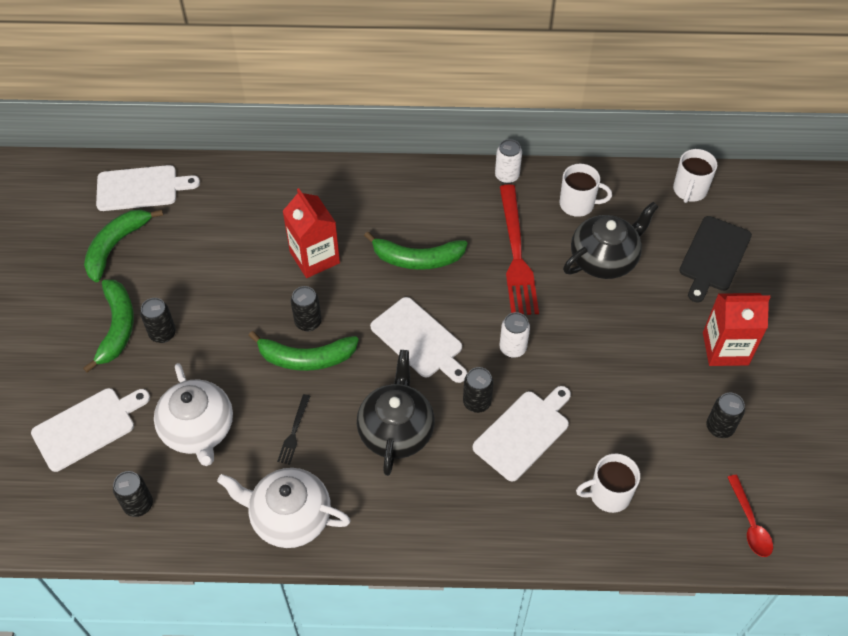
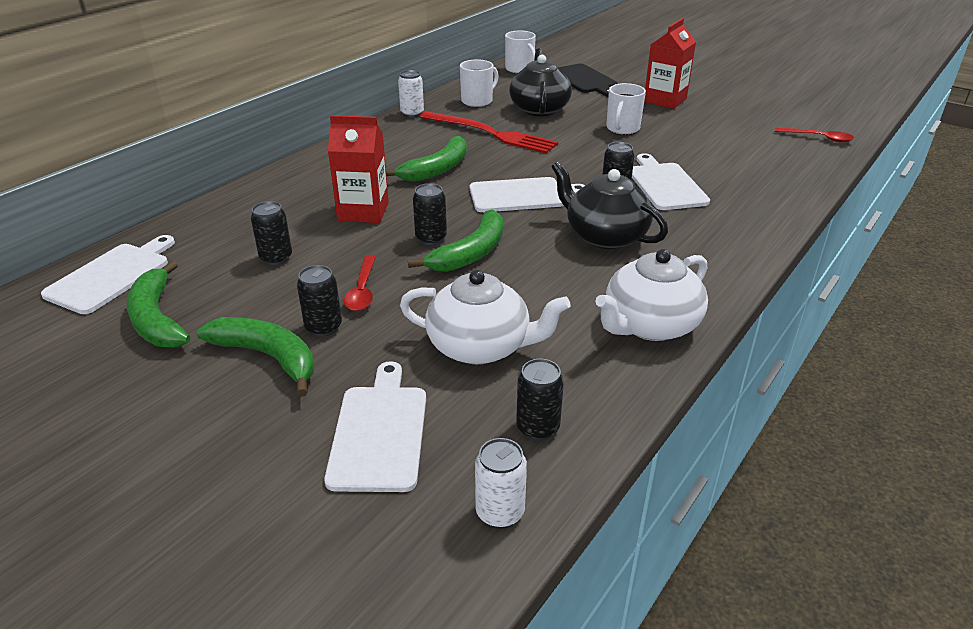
camera: 55 degrees left, 20 degrees down
black fork [277,394,310,465] -> none
white can [499,312,530,358] -> white can moved to [475,438,527,529]
white mug [576,454,640,513] -> white mug moved to [606,83,646,134]
black can [706,393,745,438] -> black can moved to [251,201,292,265]
none -> red spoon [344,255,376,311]

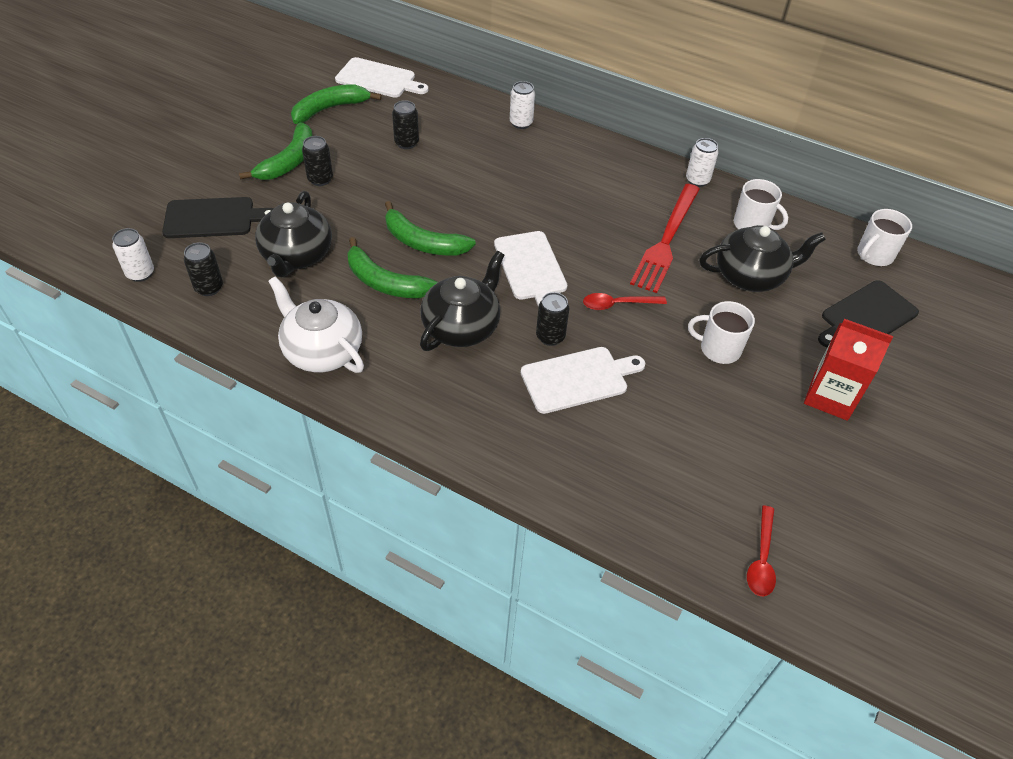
camera: 80 degrees right, 15 degrees up
white cutting board [324,361,426,492] -> black cutting board [162,197,274,238]
red carton [328,115,389,223] -> none
red spoon [344,255,376,311] -> red spoon moved to [583,293,667,310]
green banana [386,136,467,182] -> green banana moved to [347,237,438,298]
white teapot [400,270,571,364] -> black teapot [255,191,332,277]
black can [413,183,447,245] -> none
none -> white can [510,81,535,129]

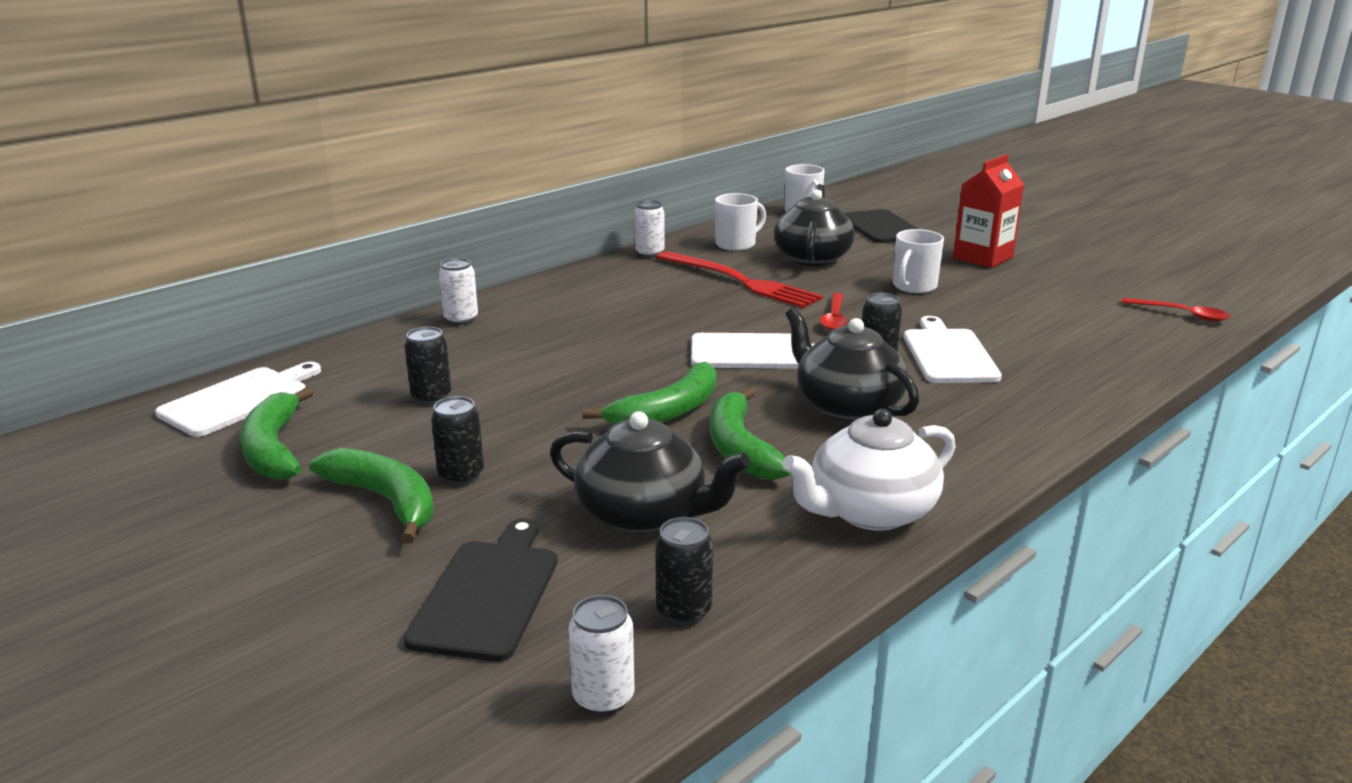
camera: 70 degrees left, 25 degrees down
green banana [347,237,438,298] -> green banana turned 120 degrees clockwise [710,386,791,480]

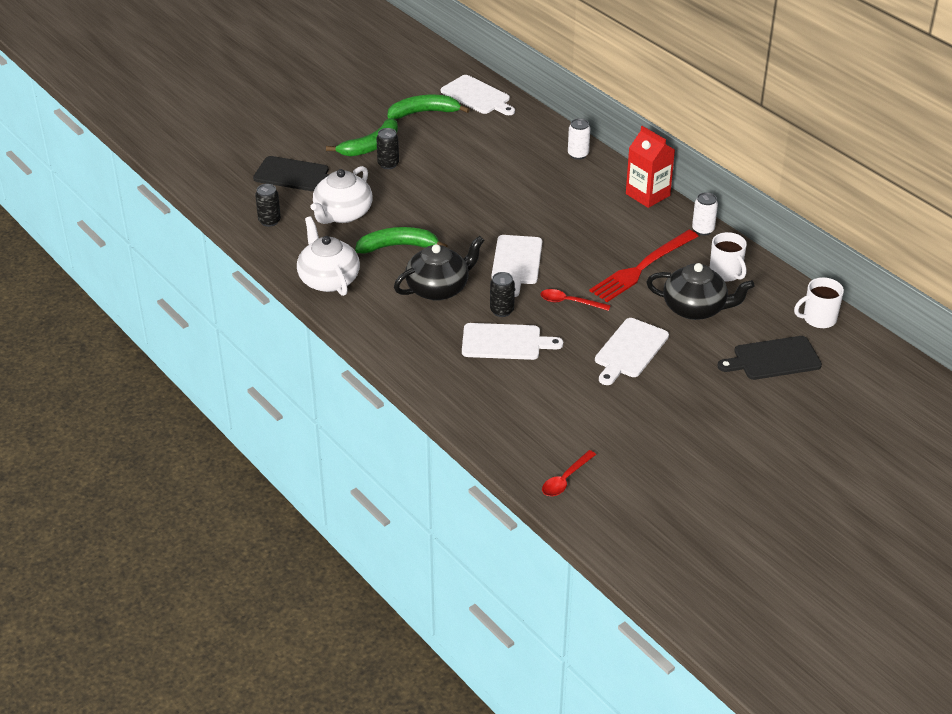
camera: 95 degrees right, 15 degrees up
black can [405,327,451,405] -> none
black teapot [550,412,750,534] -> white teapot [311,166,373,224]
white can [568,595,634,716] -> none
green banana [582,362,717,425] -> none
white mug [893,229,944,293] -> white cutting board [595,318,669,385]
red carton [953,154,1024,268] -> red carton moved to [626,126,675,208]

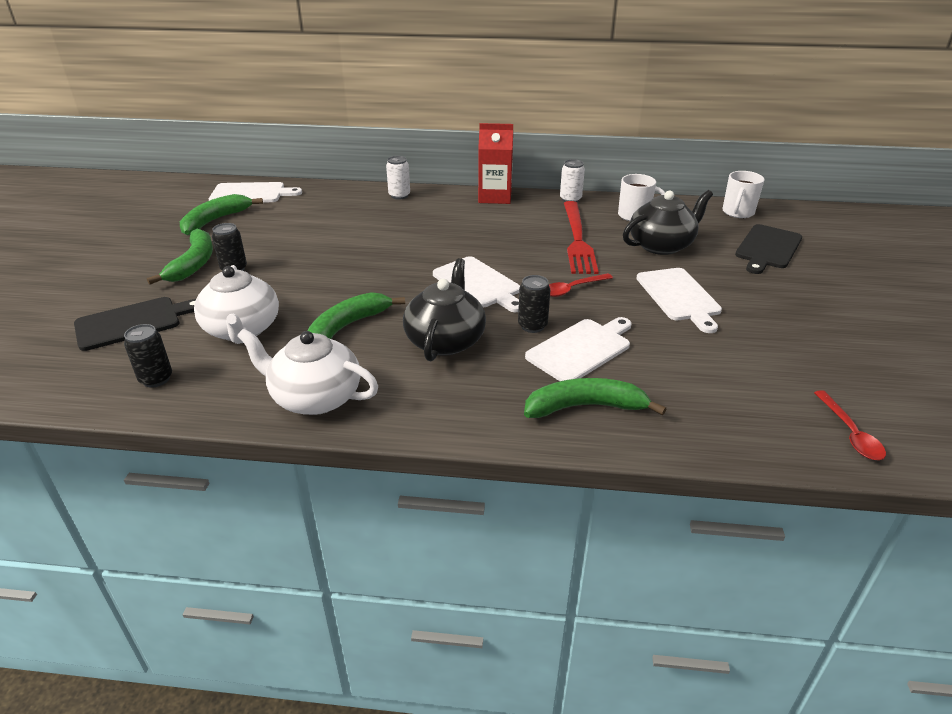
camera: 45 degrees left, 5 degrees down
none -> green banana [524,378,666,418]

